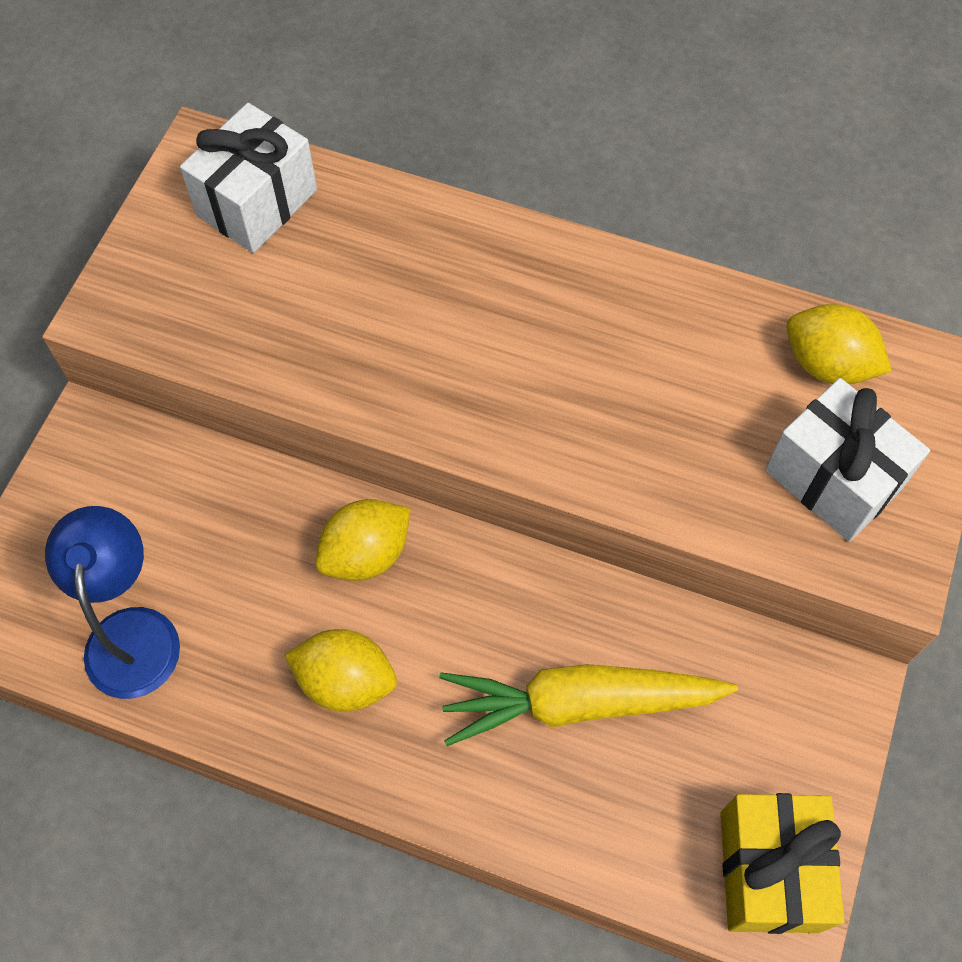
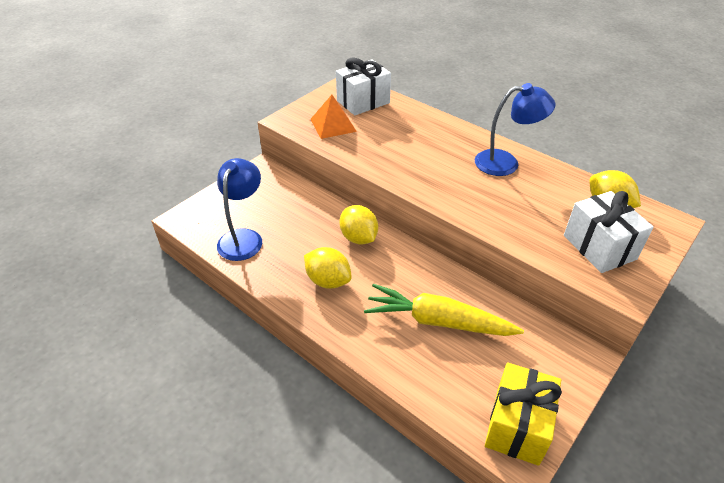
camera: 20 degrees right, 20 degrees down
yellow lemon [315,499,411,581] -> yellow lemon turned 75 degrees clockwise [339,205,378,244]
none -> orange pyramid [310,95,357,139]
none -> blue lamp [475,83,556,176]

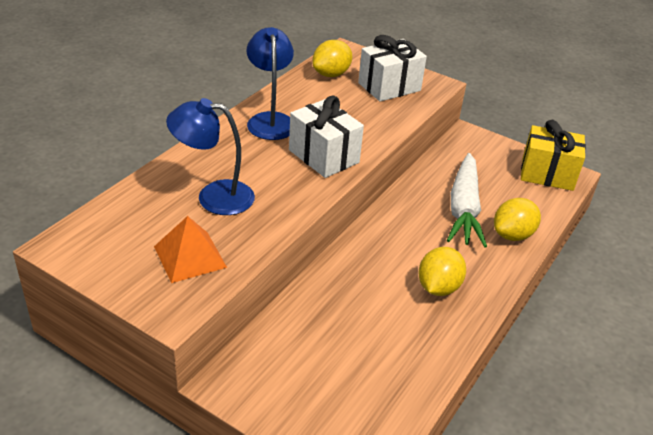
camera: 100 degrees left, 5 degrees down
blue lamp [217,158,262,261] -> blue lamp moved to [166,98,255,215]
white gift [336,58,391,115] -> white gift moved to [289,96,364,178]
yellow lemon [339,205,378,244] -> yellow lemon moved to [494,198,541,241]
yellow carrot [364,284,524,336] -> white carrot [447,153,487,247]

